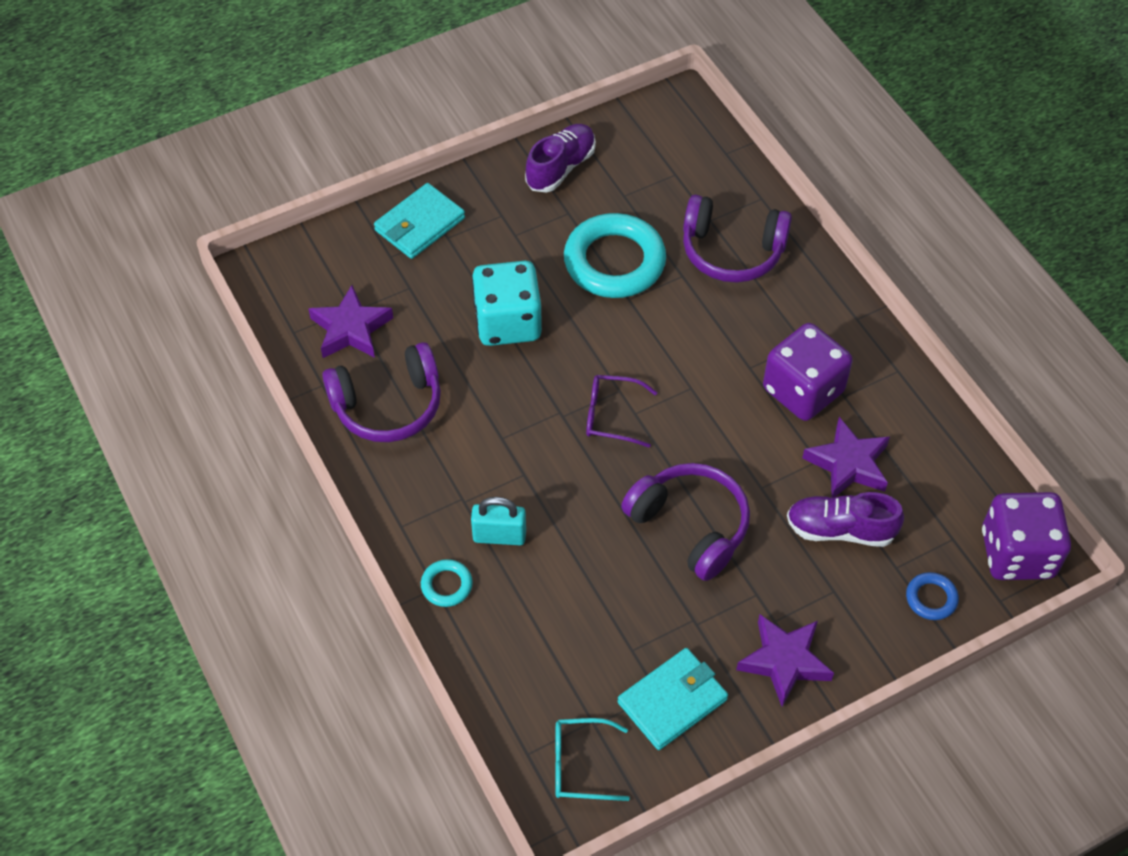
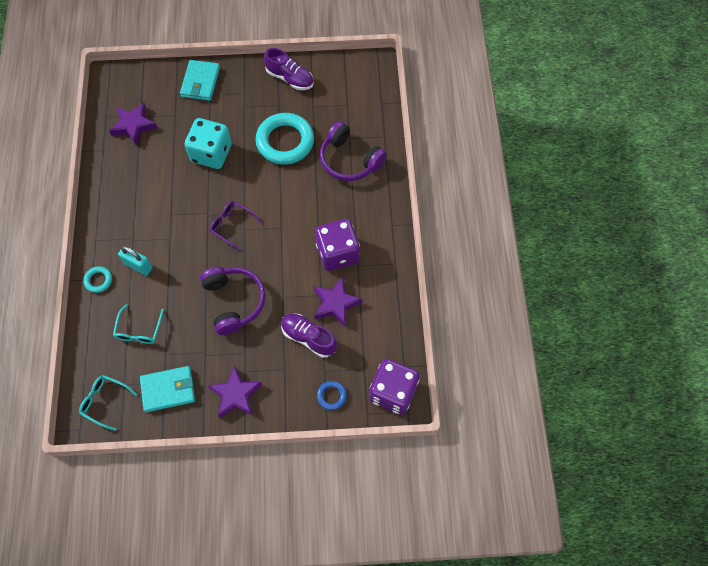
camera: 25 degrees right, 10 degrees up
purple headphones [322,342,441,442] -> none
turquoise wallet [374,183,465,259] -> turquoise wallet turned 60 degrees counterclockwise [180,60,220,101]
purple shoe [525,124,596,192] -> purple shoe turned 60 degrees clockwise [264,48,314,90]
none -> turquoise glasses [113,304,164,344]

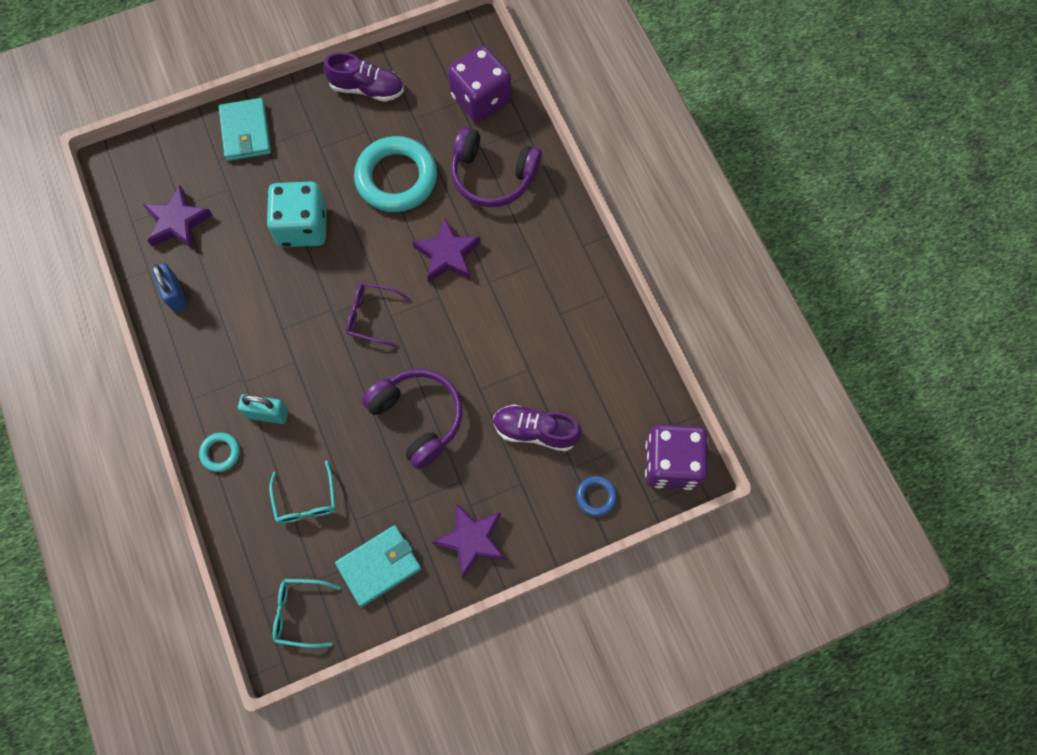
camera: 20 degrees left, 5 degrees up
purple star [313,277,363,327] -> purple star moved to [413,218,481,282]
purple dice [315,219,360,271] -> purple dice moved to [448,46,511,122]
none -> blue padlock [151,263,188,312]

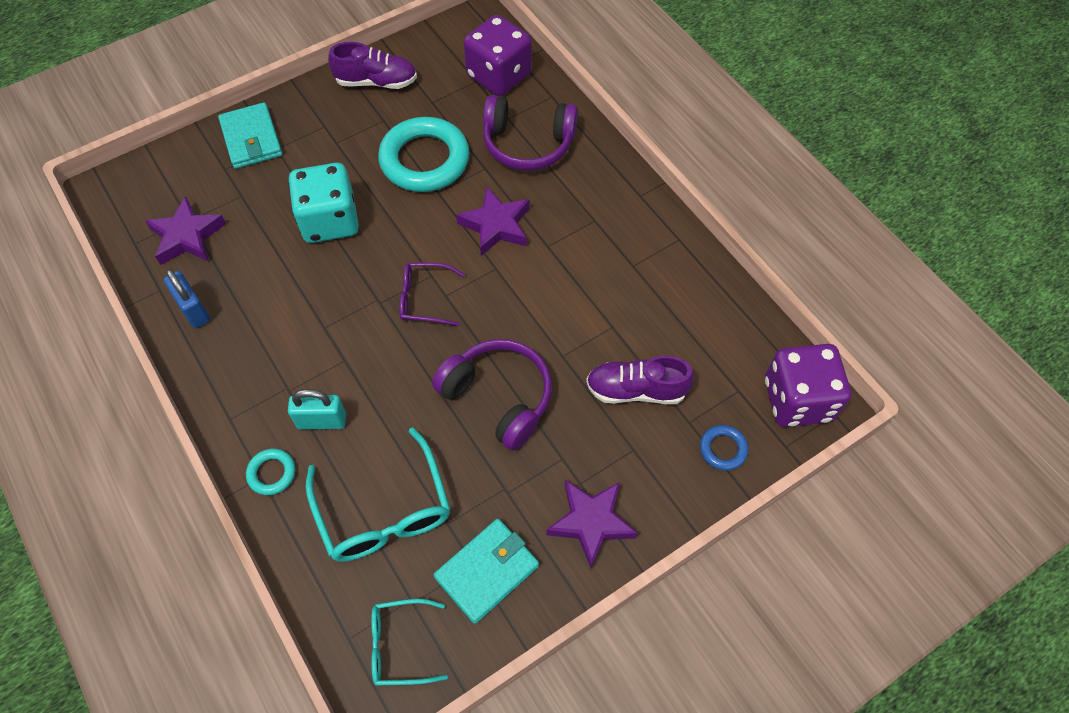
camera: 10 degrees left, 10 degrees down
turquoise glasses [269,460,336,523] -> turquoise glasses [306,427,450,562], size x1.68

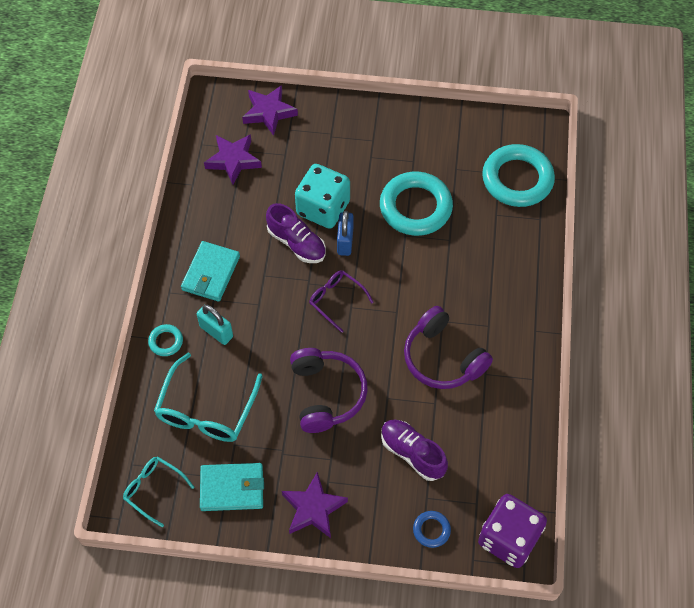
camera: 40 degrees right, 0 degrees up
blue padlock [164,269,210,328] -> blue padlock moved to [337,211,354,256]
turquoise wallet [218,102,282,169] -> turquoise wallet moved to [181,241,240,302]
purple shoe [328,42,417,89] -> purple shoe moved to [266,203,326,263]
purple star [456,187,530,256] -> purple star moved to [242,85,298,136]
purple dice [463,15,532,96] -> turquoise ring [482,144,555,207]
purple headphones [483,95,578,171] -> purple headphones moved to [404,306,493,389]

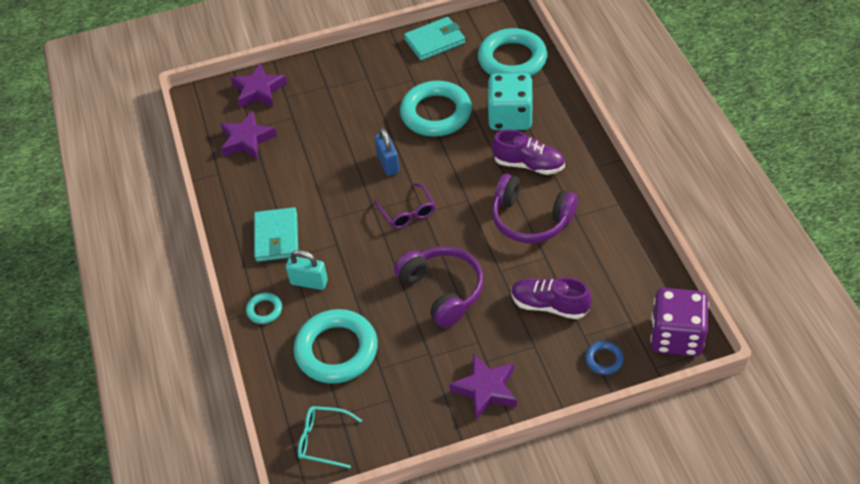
camera: 20 degrees left, 10 degrees down
turquoise glasses [154,353,263,442] -> turquoise ring [294,309,378,384]
turquoise wallet [200,463,264,511] -> turquoise wallet moved to [404,17,465,61]
purple shoe [266,203,326,263] -> purple shoe moved to [492,130,565,175]
turquoise dice [295,164,350,228] -> turquoise dice moved to [487,73,533,130]
purple glasses [309,270,374,333] -> purple glasses turned 135 degrees counterclockwise [374,183,435,229]

